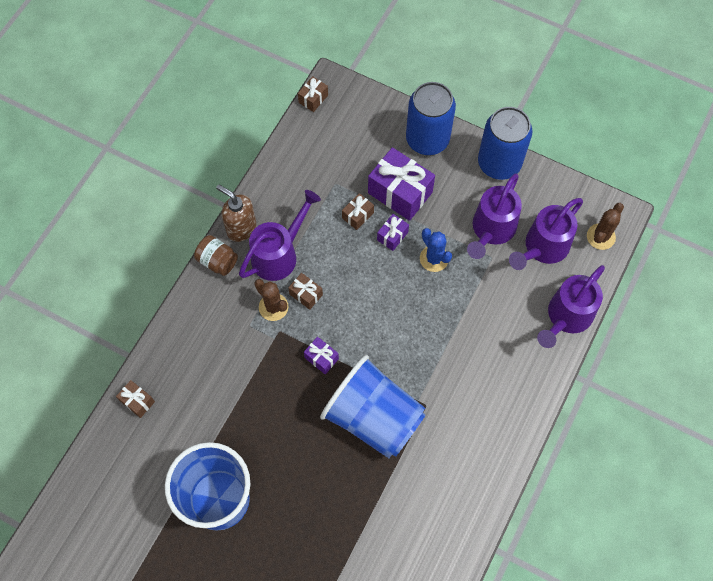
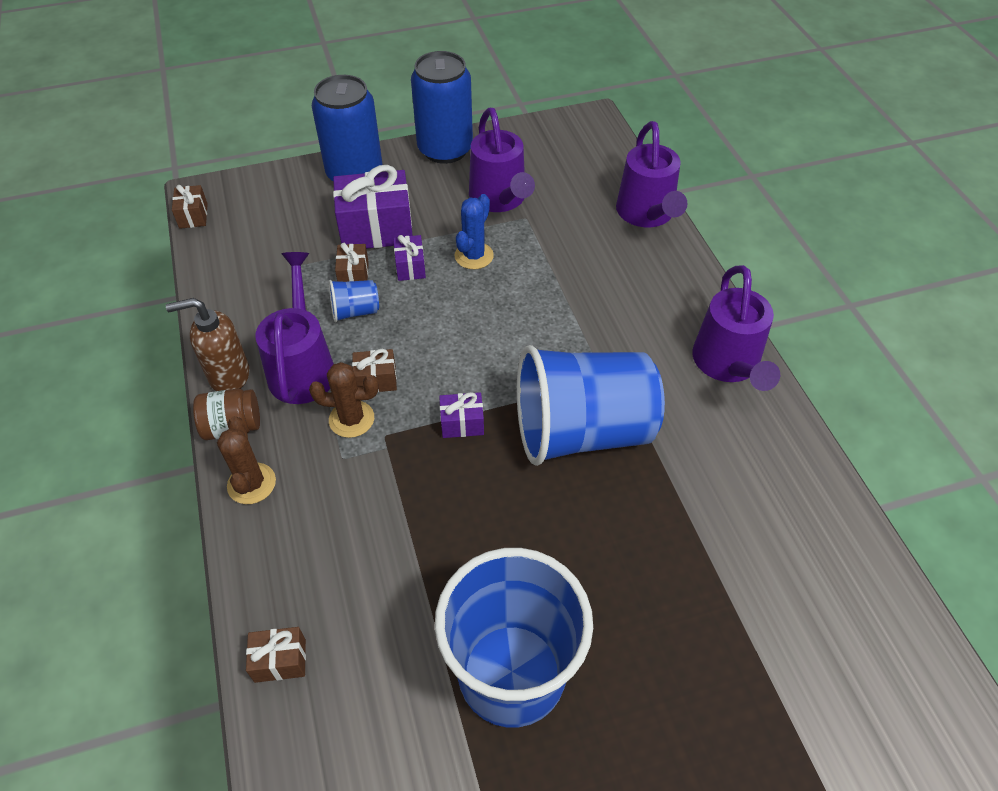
camera: 45 degrees left, 15 degrees down
blue cactus [420,228,452,272] -> blue cactus turned 75 degrees counterclockwise [455,194,494,269]
purple watering can [509,198,583,270] -> purple watering can moved to [692,265,780,391]
brown cactus [587,203,624,250] -> brown cactus moved to [217,416,276,504]
none -> blue cup [329,280,379,322]

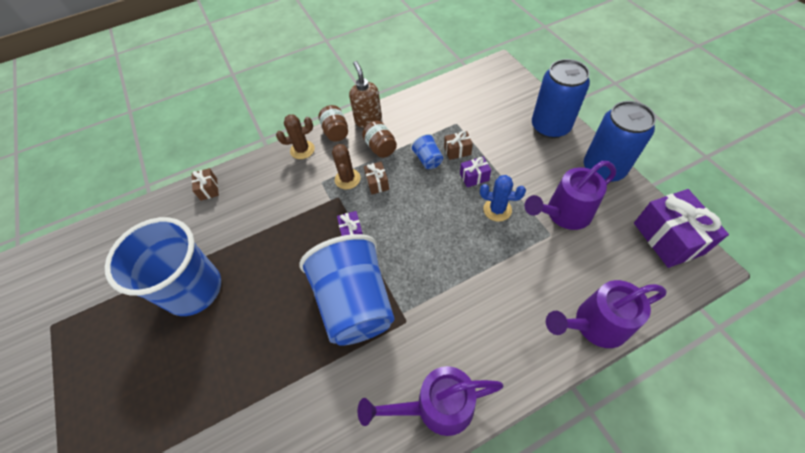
camera: 85 degrees right, 5 degrees up
brown gift [172,185,208,229] -> none
purple watering can [256,252,334,404] -> brown jar [362,121,397,158]
purple gift [333,165,413,249] -> purple gift moved to [634,189,729,268]

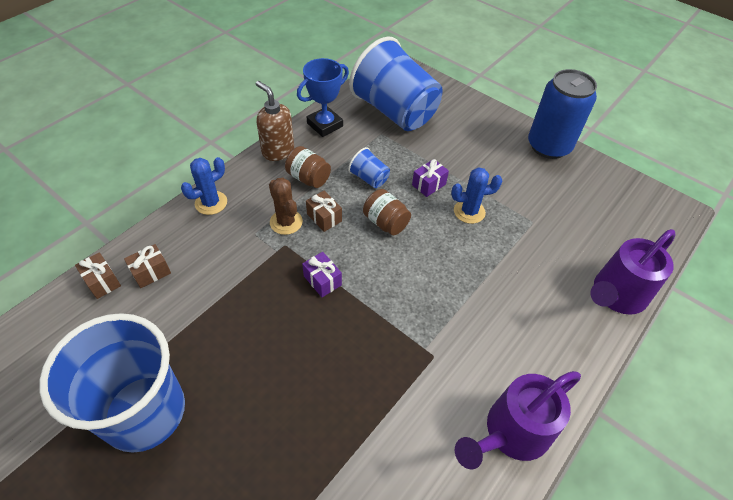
camera: 30 degrees left, 5 degrees down
brown cactus [276,115,315,159] -> blue cactus [181,157,227,215]
blue cup [299,234,395,346] -> blue cup moved to [349,36,443,131]
brown jar [318,105,348,142] -> brown jar moved to [363,189,411,235]
brown gift [444,131,473,160] -> brown gift moved to [124,244,171,288]
purple watering can [525,161,616,230] -> none
blue can [532,59,590,138] -> none
purple gift [634,189,729,268] -> none
none -> blue trophy [297,58,349,137]

